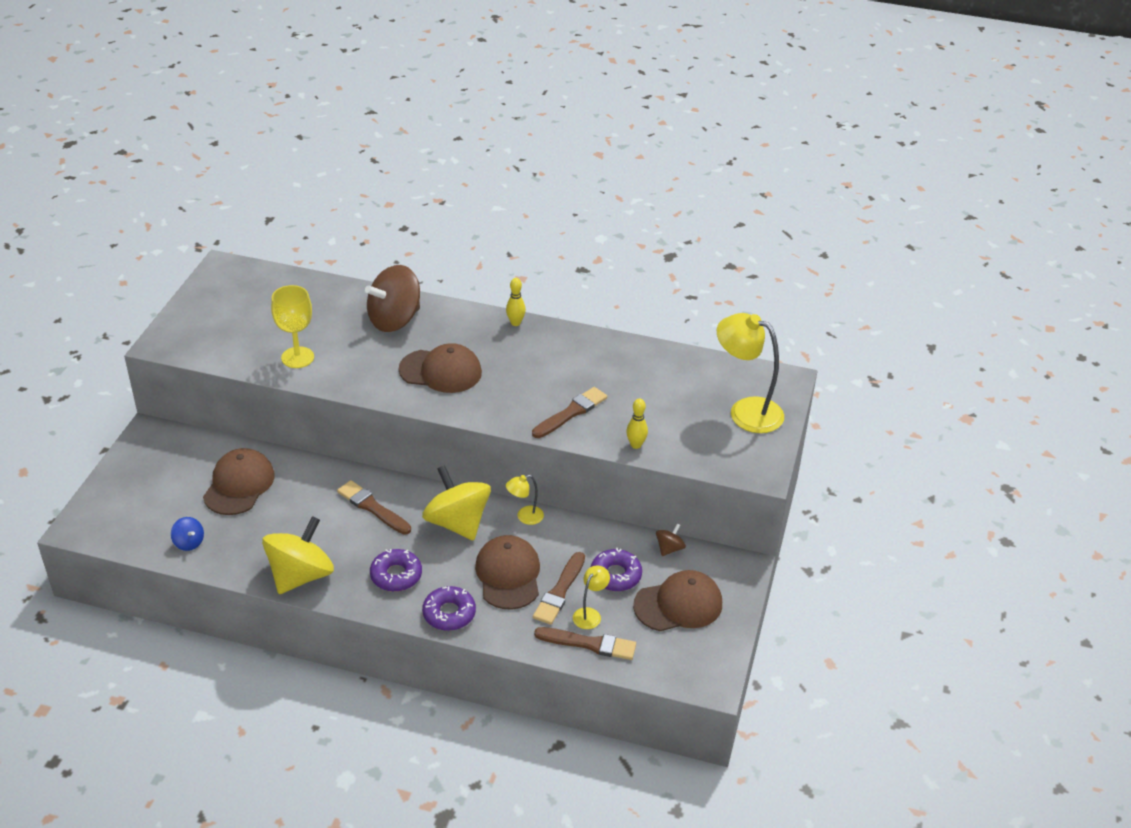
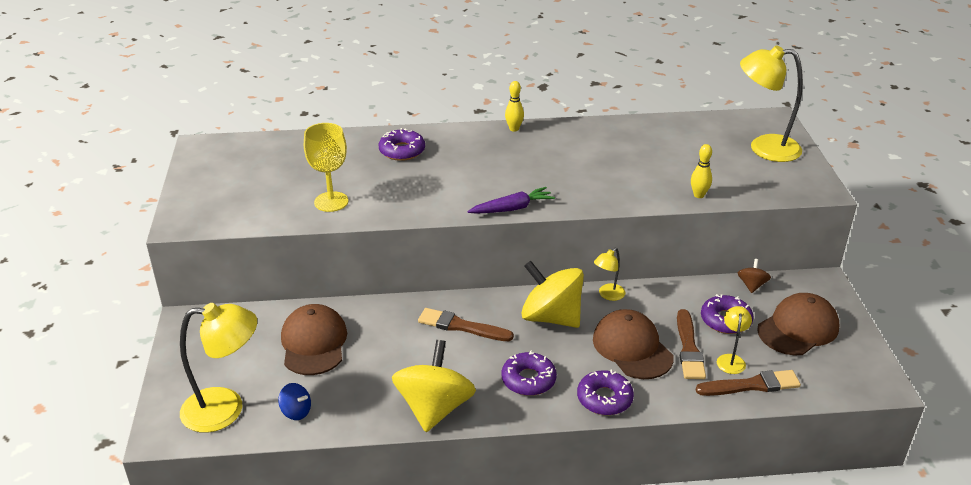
camera: 20 degrees left, 5 degrees down
brown spinning top [365,265,420,332] -> purple donut [379,128,425,161]
brown cap [399,343,482,393] -> none
brown brush [532,387,607,438] -> none
none -> yellow lamp [180,303,257,433]
none -> purple carrot [467,187,555,214]

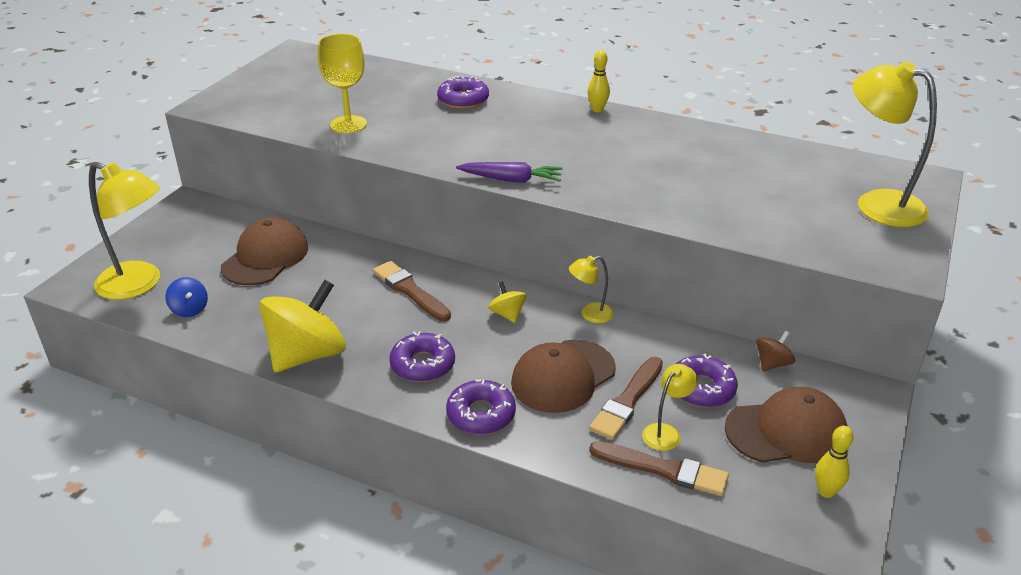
camera: 30 degrees right, 0 degrees up
yellow spinning top [521,261,584,328] -> yellow spinning top [488,281,527,323], size x0.45
brown cap [593,309,674,379] -> brown cap turned 135 degrees counterclockwise [511,340,616,413]
yellow bowling pin [691,144,712,198] -> yellow bowling pin moved to [815,426,853,498]

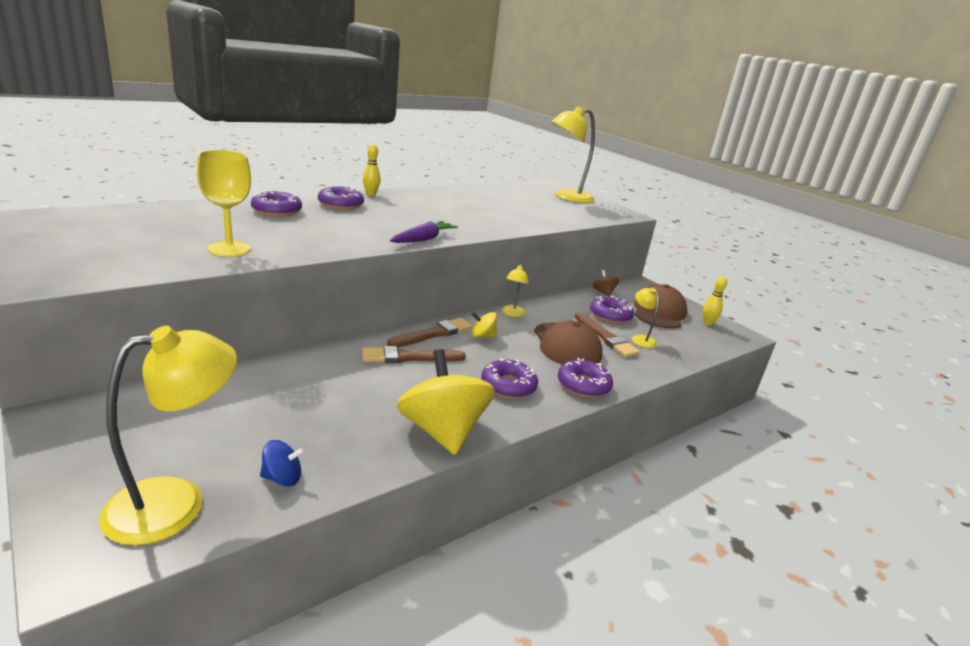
camera: 65 degrees left, 10 degrees down
brown cap [221,217,308,285] -> none
brown brush [589,441,729,496] -> brown brush moved to [387,318,472,347]
none -> purple donut [318,186,364,210]

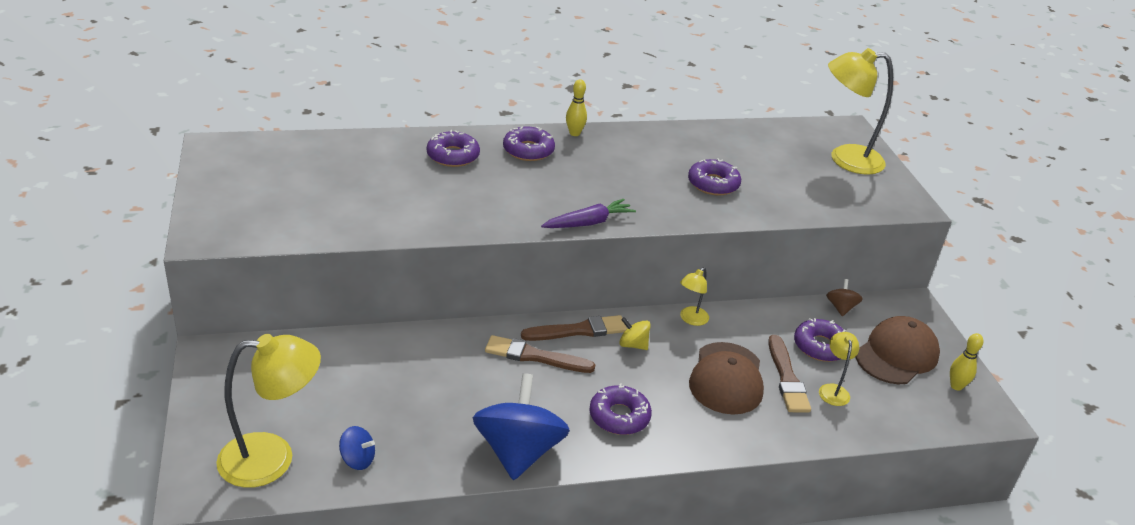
camera: 25 degrees right, 10 degrees up
yellow goblet [197,150,251,257] -> none
yellow spinning top [397,349,495,455] -> blue spinning top [473,373,570,480]
purple donut [558,358,613,398] -> purple donut moved to [688,158,741,196]

